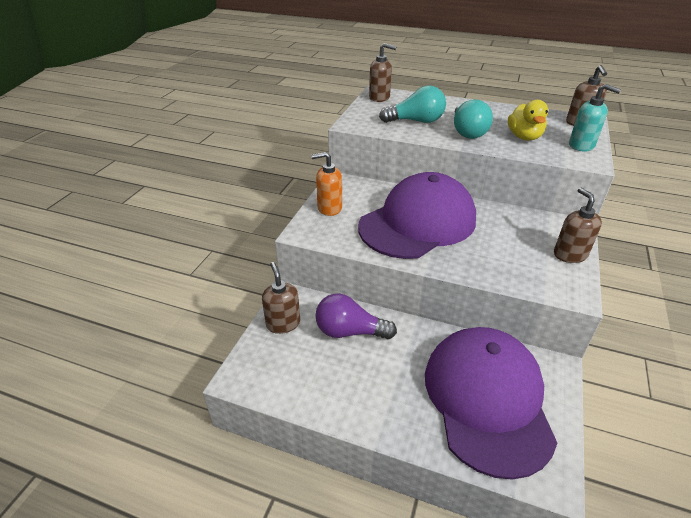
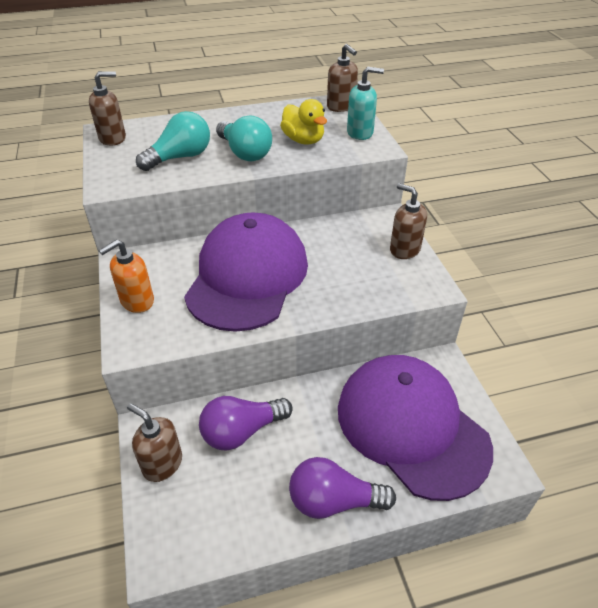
camera: 35 degrees left, 5 degrees up
none -> purple light bulb [289,457,396,519]

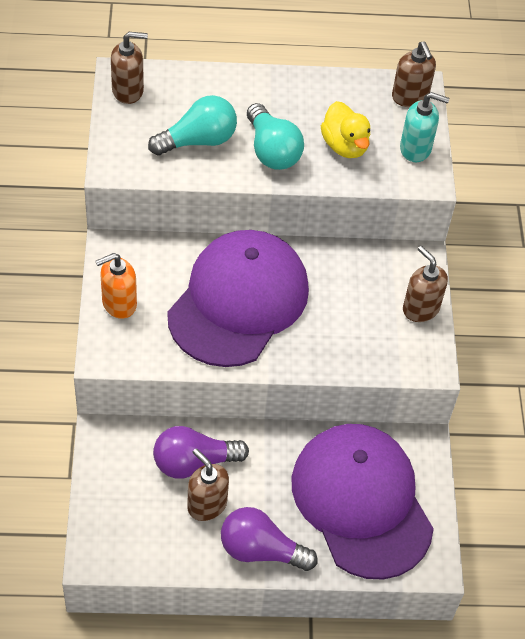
camera: 10 degrees right, 10 degrees up
brown soap dispenser [127,403,182,482] -> brown soap dispenser moved to [187,448,229,521]

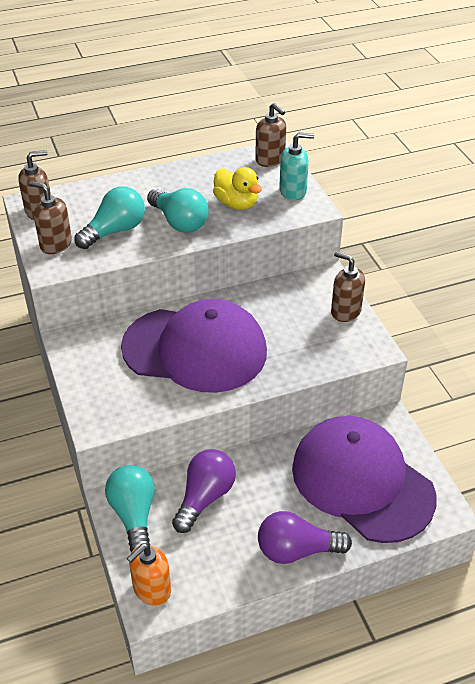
camera: 15 degrees left, 10 degrees down
orange soap dispenser [96,253,137,319] -> orange soap dispenser moved to [127,543,171,606]
purple light bulb [153,426,249,479] -> purple light bulb turned 150 degrees clockwise [172,449,236,533]
purple cap [167,230,309,367] -> purple cap turned 90 degrees clockwise [121,299,267,393]
brown soap dispenser [187,448,229,521] -> brown soap dispenser moved to [29,181,72,254]
none -> turquoise light bulb [105,465,155,552]

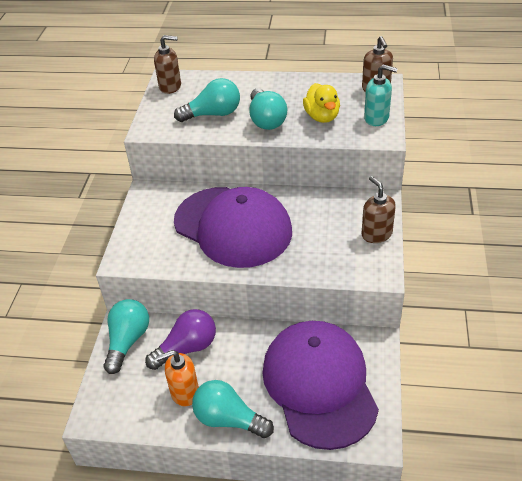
camera: 30 degrees right, 0 degrees up
brown soap dispenser [29,181,72,254] -> none
orange soap dispenser [127,543,171,606] -> orange soap dispenser moved to [156,350,199,406]
purple light bulb [258,511,352,564] -> turquoise light bulb [192,380,274,438]

